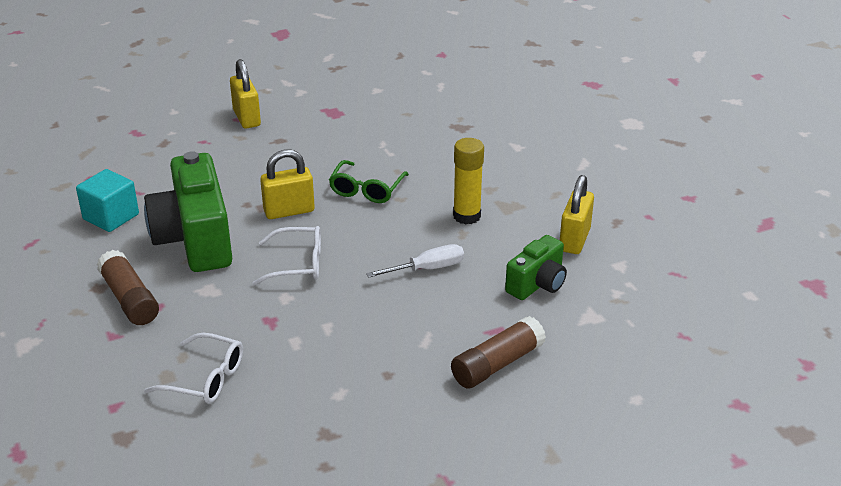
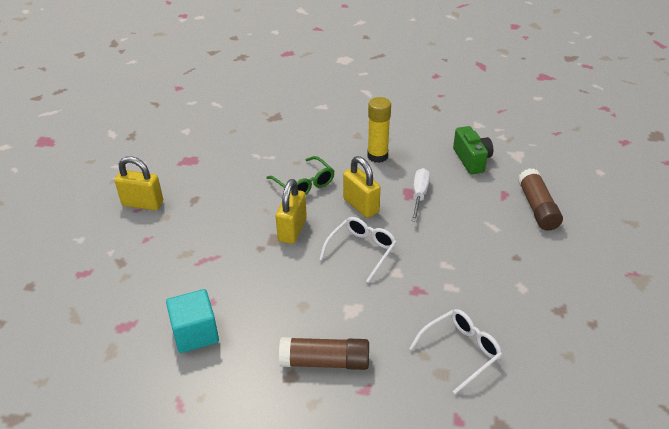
camera: 55 degrees left, 5 degrees up
green camera [144,151,232,272] -> none
yellow padlock [560,175,594,254] -> yellow padlock moved to [343,156,380,218]

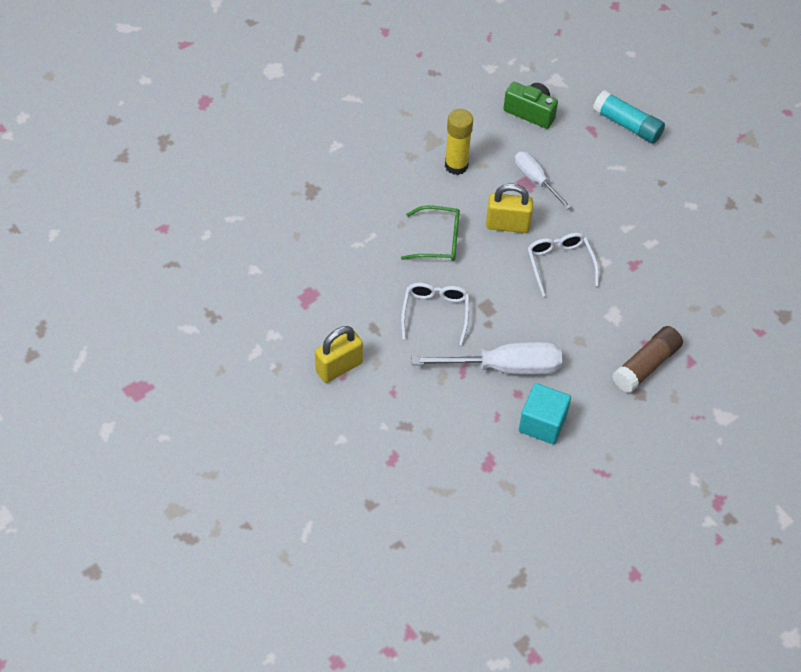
camera: 50 degrees left, 15 degrees up
yellow padlock [276,179,307,244] -> none
white glasses [409,309,502,394] -> white glasses moved to [401,283,469,345]
brown glue stick [518,168,563,231] -> turquoise glue stick [593,90,665,144]
none -> white screwdriver [411,342,562,375]

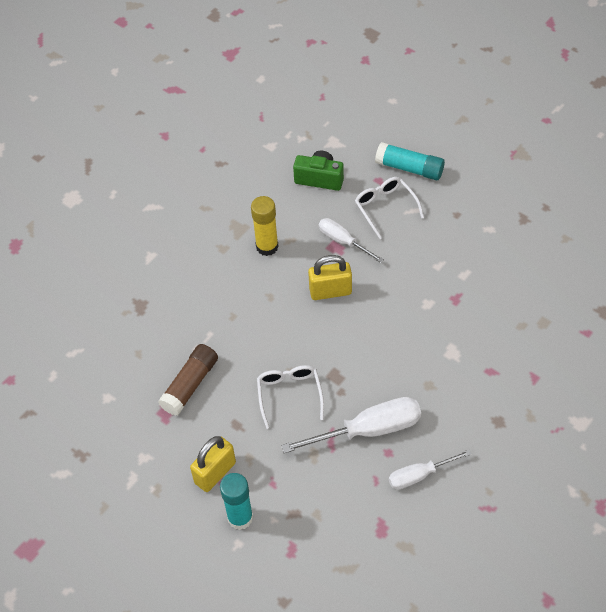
camera: 10 degrees left, 0 degrees up
green glasses [401,206,460,261] -> none
turquoise cube [519,383,571,444] -> white screwdriver [389,450,471,489]
white glasses [528,233,599,297] -> white glasses moved to [355,177,424,239]
brown glue stick [612,326,683,393] -> brown glue stick moved to [158,344,218,416]
none -> turquoise glue stick [220,473,253,530]

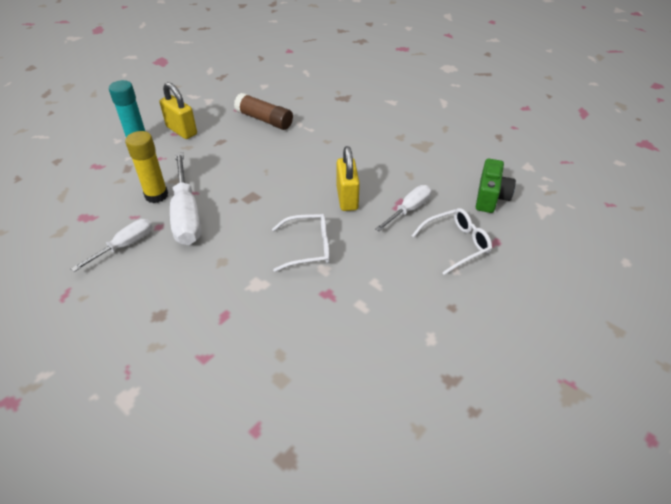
camera: 90 degrees right, 10 degrees down
yellow glue stick [251,196,279,256] -> yellow glue stick moved to [125,131,168,203]
white glasses [257,365,324,429] -> white glasses moved to [272,214,330,272]
turquoise glue stick [375,142,445,180] -> none
white screwdriver [389,450,471,489] -> white screwdriver turned 60 degrees clockwise [71,219,152,272]

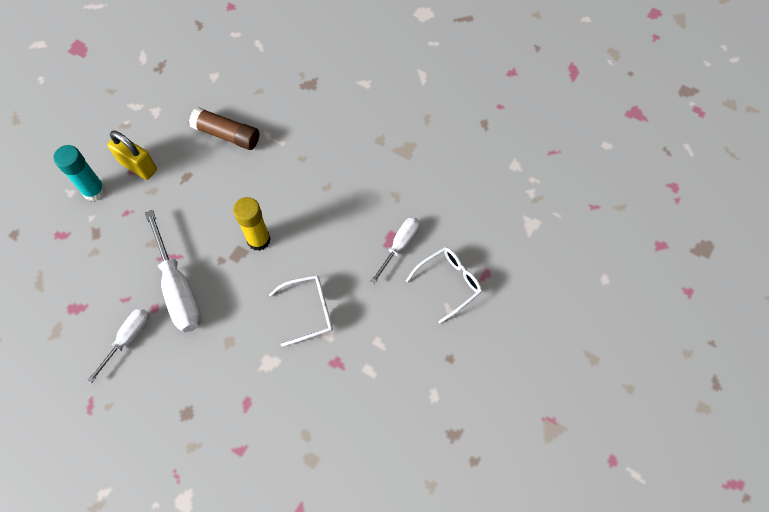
camera: 10 degrees left, 20 degrees up
yellow glue stick [125,131,168,203] -> yellow glue stick moved to [233,197,271,251]
yellow padlock [337,146,360,211] -> none
green camera [476,159,516,213] -> none

